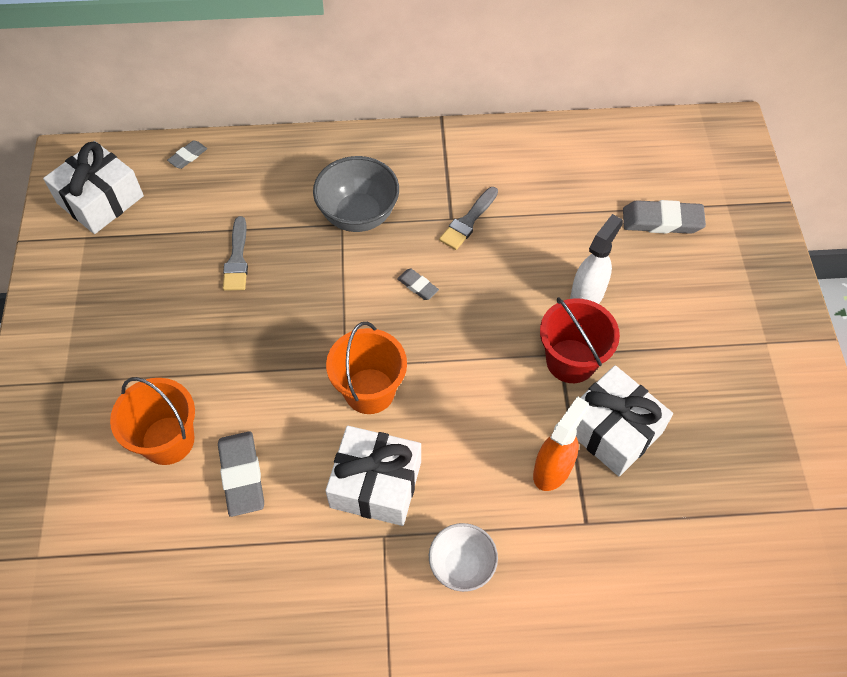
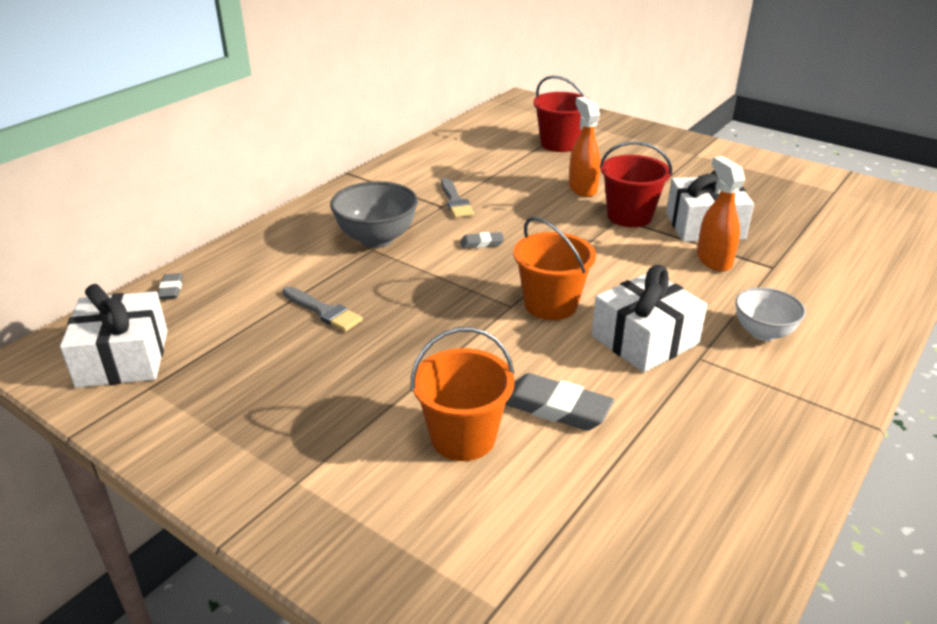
camera: 50 degrees left, 25 degrees down
white spray bottle [570,214,623,304] -> orange spray bottle [569,97,601,197]
grey eraser [623,200,706,234] -> red bucket [533,76,589,152]

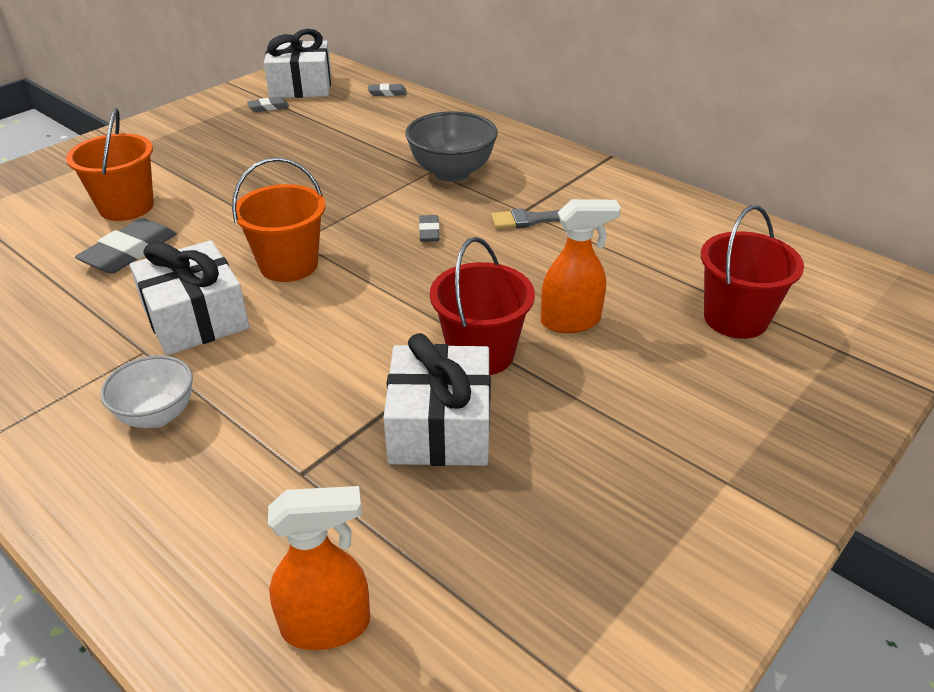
camera: 95 degrees right, 5 degrees up
grey brush [282,286,363,332] -> none
orange spray bottle [697,156,745,272] -> orange spray bottle moved to [268,486,370,650]
none -> grey eraser [247,97,289,112]

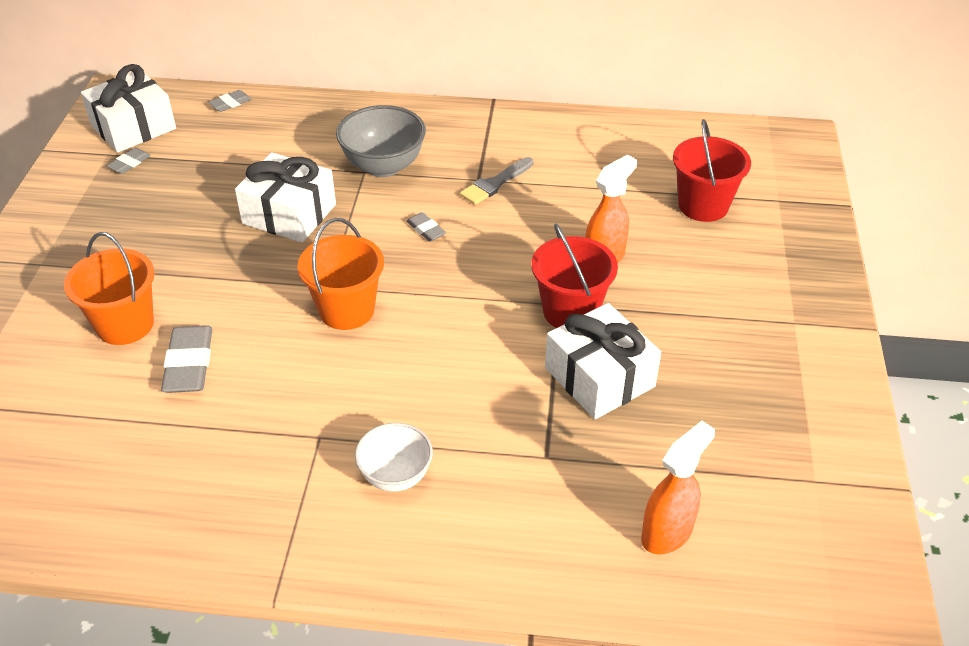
camera: 35 degrees left, 5 degrees up
white gift [130,240,249,355] -> white gift moved to [235,152,336,243]

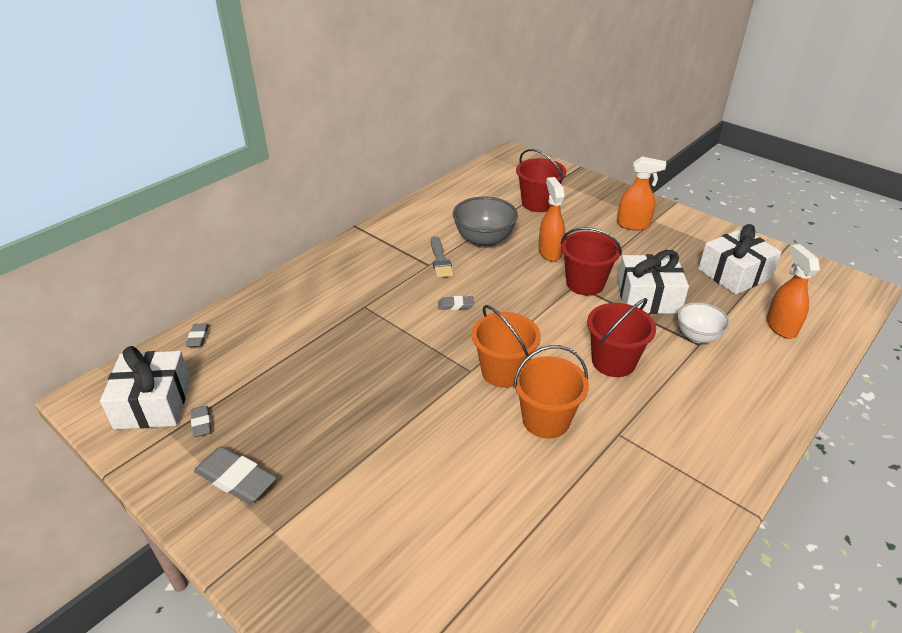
camera: 55 degrees left, 5 degrees down
orange bucket [64,232,155,345] -> orange bucket moved to [513,345,589,439]
grey eraser [161,325,213,393] -> grey eraser moved to [194,446,277,504]
white gift [235,152,336,243] -> white gift moved to [698,224,782,295]
grey bowl [336,105,426,177] -> grey bowl moved to [453,197,518,248]
white bowl [355,423,433,492] -> white bowl moved to [677,302,730,343]
none -> red bucket [587,298,656,377]
none -> orange spray bottle [617,157,666,231]

